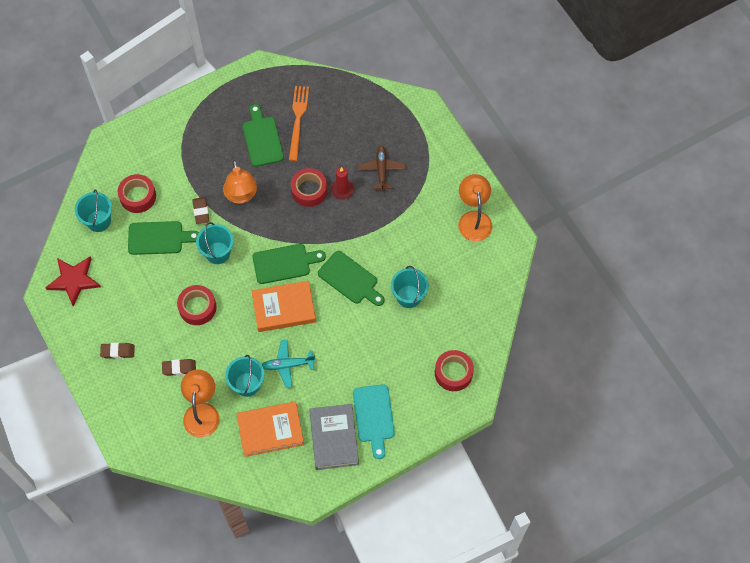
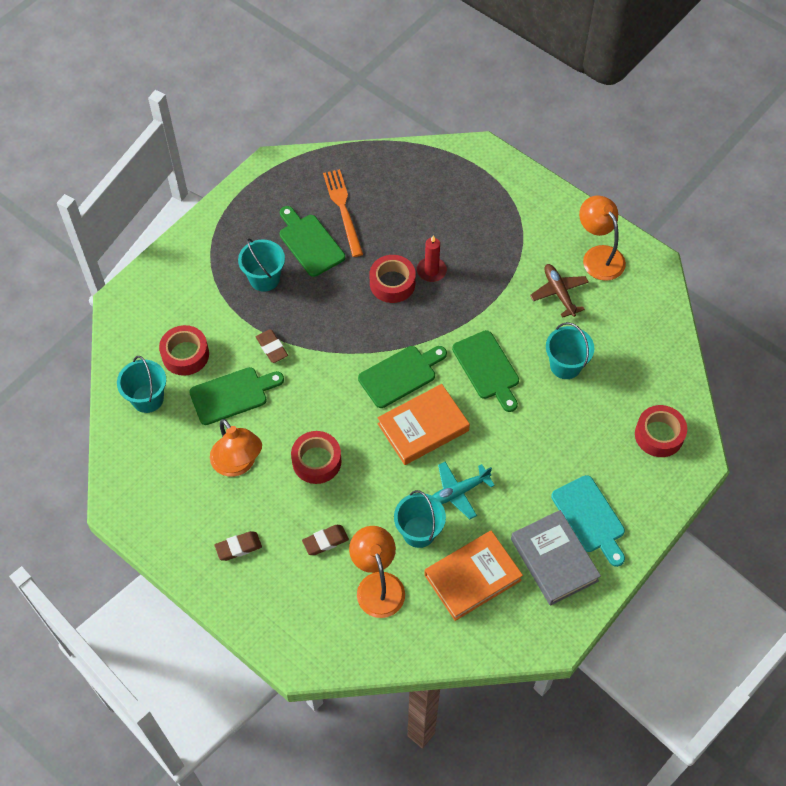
camera: 20 degrees left, 5 degrees down
red star [45,257,101,306] -> none
turquoise bucket [196,222,234,264] -> turquoise bucket moved to [238,238,285,292]
orange lamp [223,160,257,204] -> orange lamp moved to [210,419,262,477]
green cutting board [318,251,385,306] -> green cutting board turned 45 degrees clockwise [452,330,519,412]
brown plane [358,146,406,191] -> brown plane moved to [530,264,589,318]

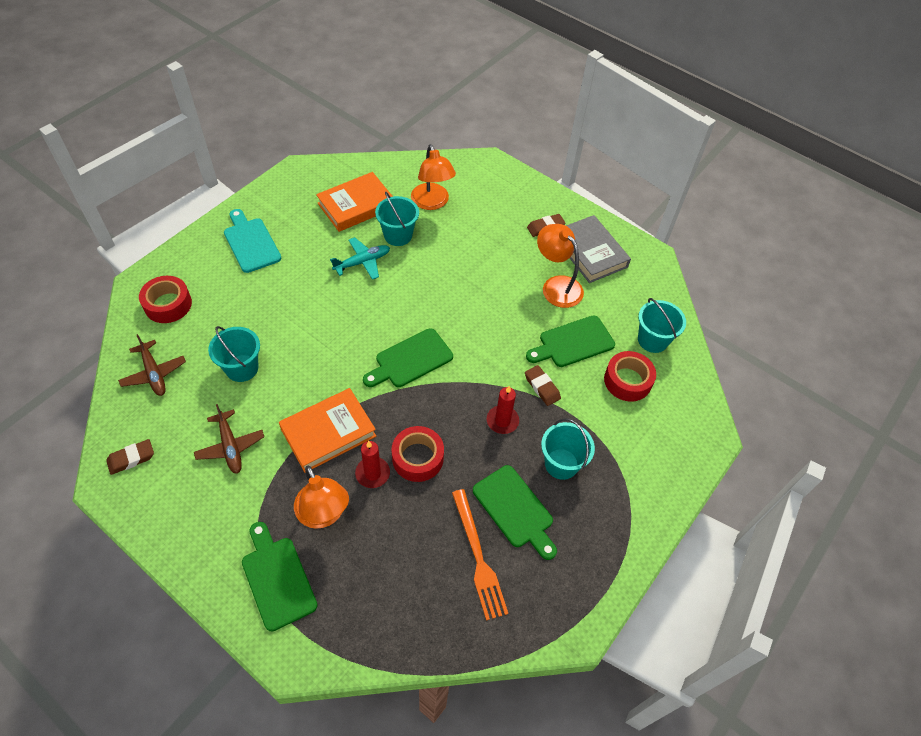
camera: 175 degrees right, 5 degrees down
red tape [291,431,342,484] -> none
brown eraser [302,525,349,555] -> brown eraser moved to [106,439,154,475]
orange book [377,384,470,465] -> orange book moved to [279,388,376,473]
green cutting board [452,330,519,412] -> green cutting board moved to [242,522,318,632]
grey book [511,510,601,606] -> grey book moved to [566,215,631,283]
orange lamp [579,195,626,281] -> orange lamp moved to [294,466,349,529]
none -> brown plane [118,334,186,396]
none -> red candle [487,386,519,434]

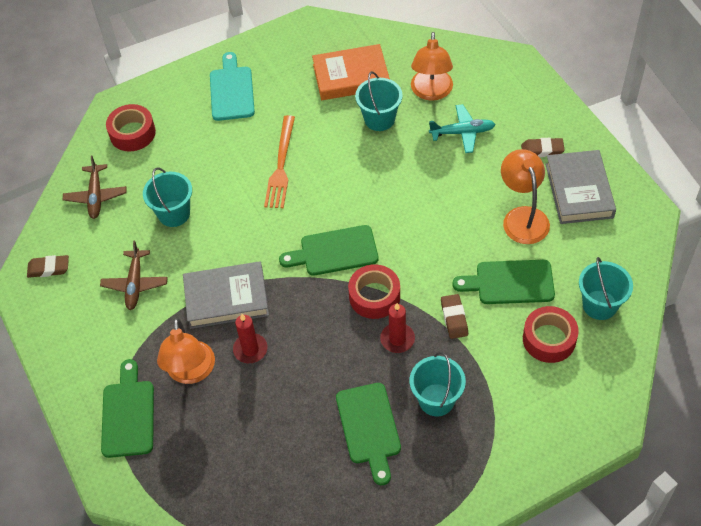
camera: 30 degrees right, 0 degrees up
orange book [279,388,376,473] -> grey book [183,261,269,329]
turquoise plane [330,237,390,280] -> turquoise plane moved to [429,104,496,153]
red tape [392,426,444,482] -> red tape moved to [348,264,400,319]
orange fork [452,489,508,621] -> orange fork moved to [264,115,295,208]

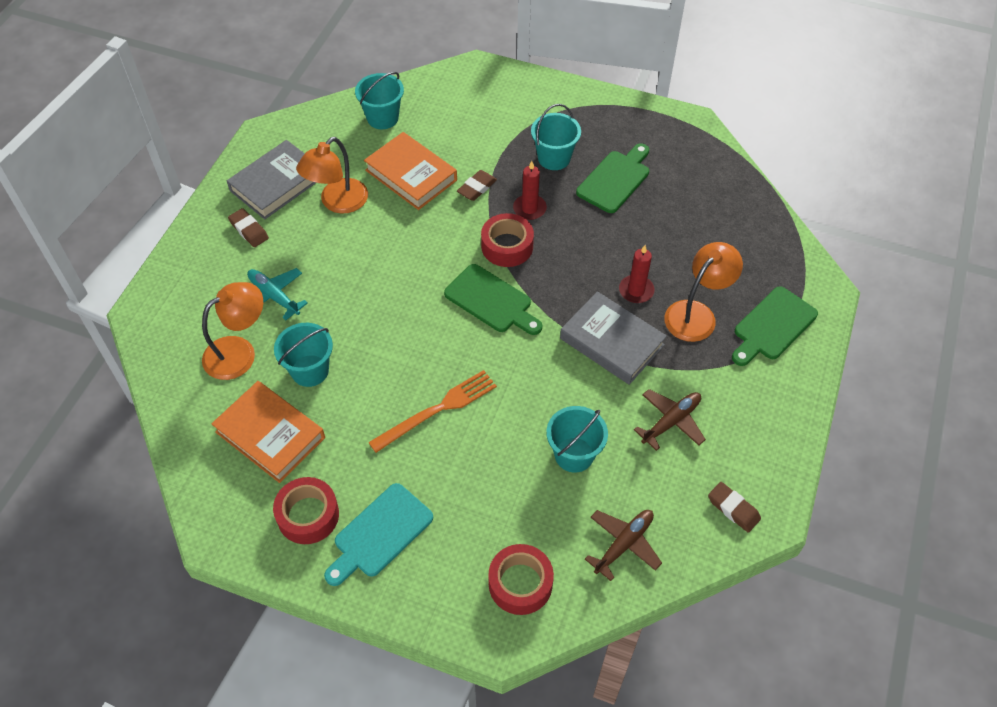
camera: 135 degrees left, 0 degrees up
green cutting board [452,260,555,304] -> orange book [364,132,457,210]
red tape [523,306,579,363] -> red tape moved to [273,477,339,544]

